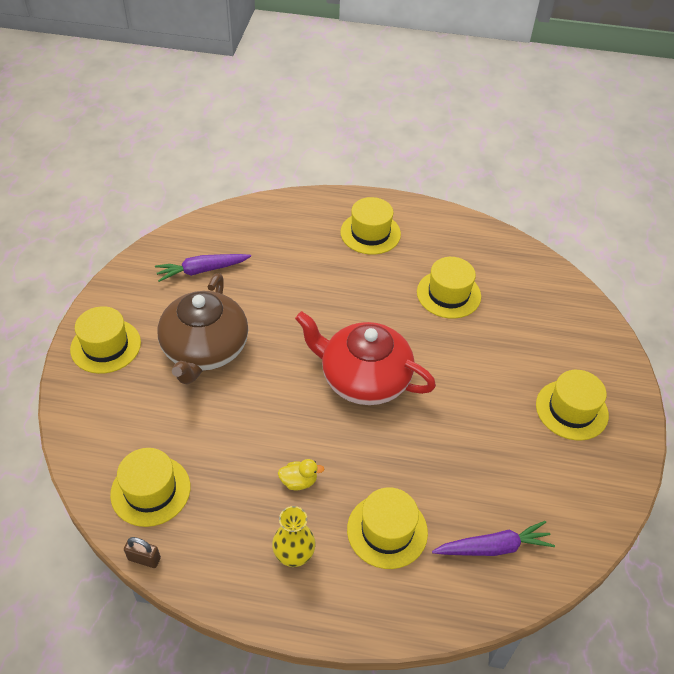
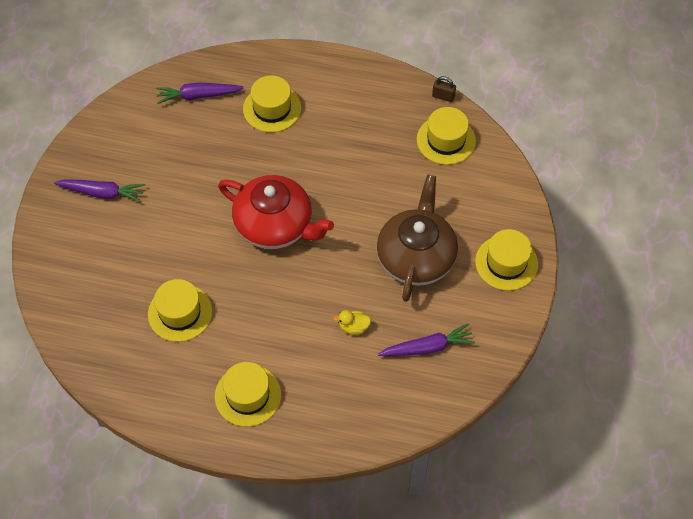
camera: 175 degrees left, 10 degrees up
yellow vase [272,506,316,567] -> none
yellow duck [278,459,324,490] -> yellow duck moved to [333,310,371,335]
yellow hat [536,370,609,441] -> purple carrot [54,179,145,202]

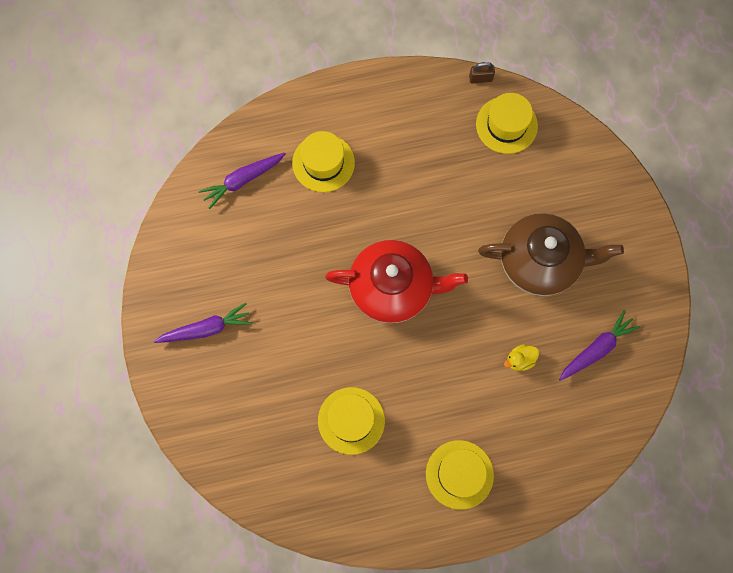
camera: 25 degrees left, 15 degrees up
brown teapot [377,174,458,302] -> brown teapot turned 105 degrees clockwise [478,213,624,296]
yellow hat [475,229,538,291] -> none

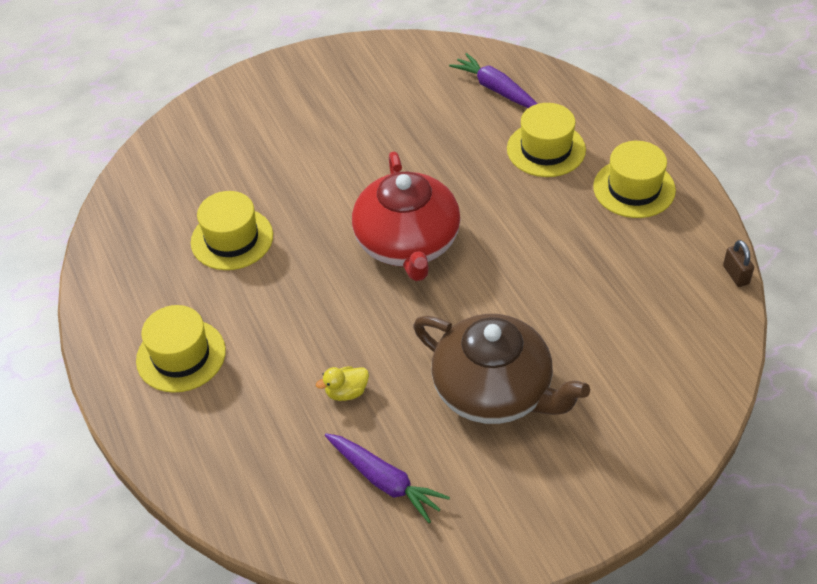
camera: 80 degrees right, 25 degrees down
purple carrot [154,303,252,343] -> none
yellow hat [476,93,538,154] -> yellow hat moved to [593,141,676,218]
brown teapot [478,213,624,296] -> brown teapot turned 45 degrees counterclockwise [413,314,590,424]
yellow duck [504,344,539,371] -> yellow duck turned 75 degrees counterclockwise [316,366,369,401]

